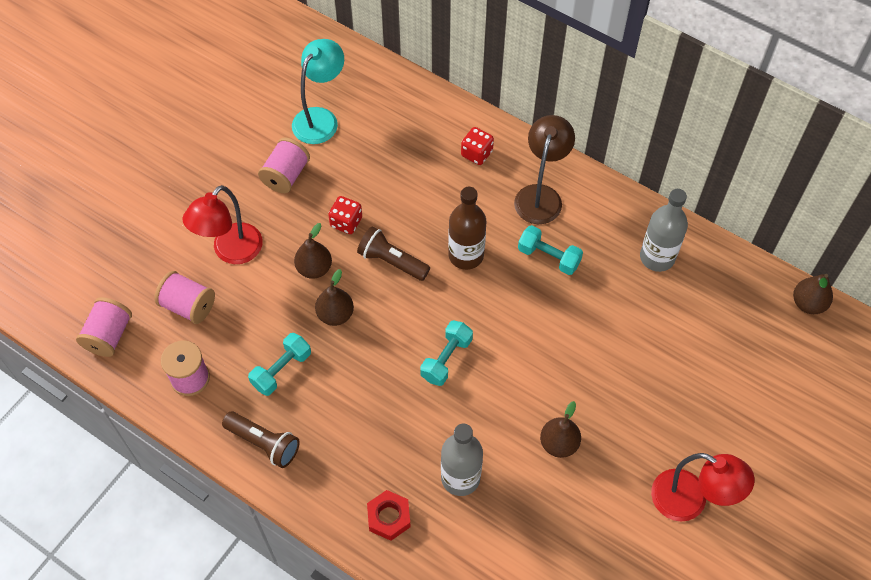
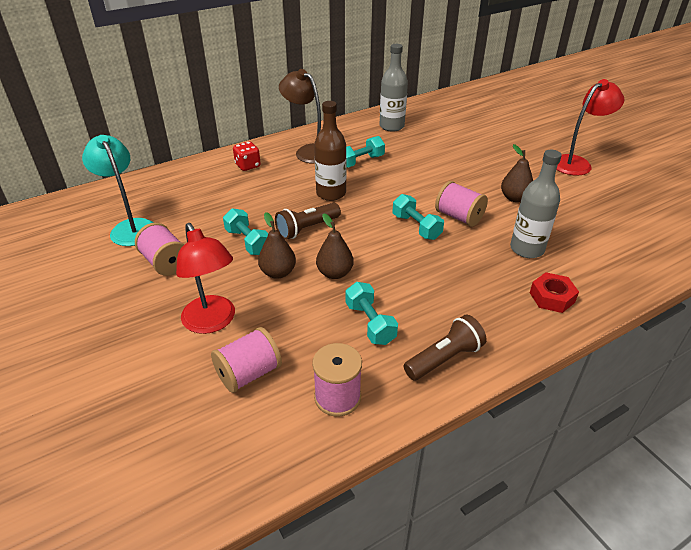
camera: 65 degrees left, 20 degrees down
pink spool [76,297,132,357] -> pink spool moved to [435,181,488,227]
red dice [328,196,362,234] -> turquoise dumbbell [223,208,269,255]
brown pear [793,274,833,314] -> none

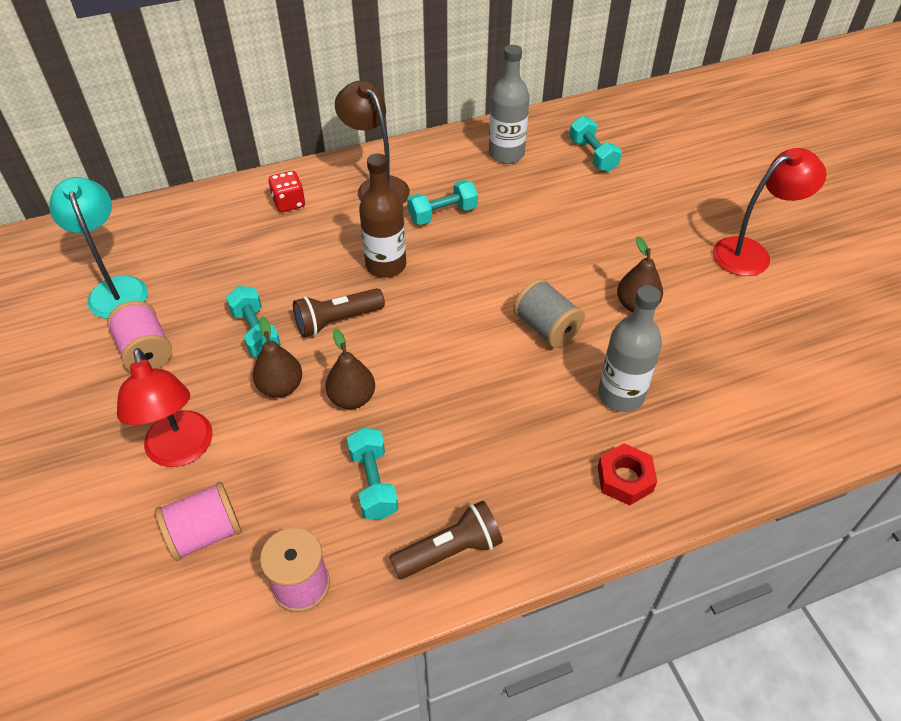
camera: 10 degrees right, 10 degrees up
turquoise dumbbell [393,194,444,240] -> turquoise dumbbell moved to [569,116,622,172]
pink spool [435,181,488,227] -> grey spool [513,278,585,348]

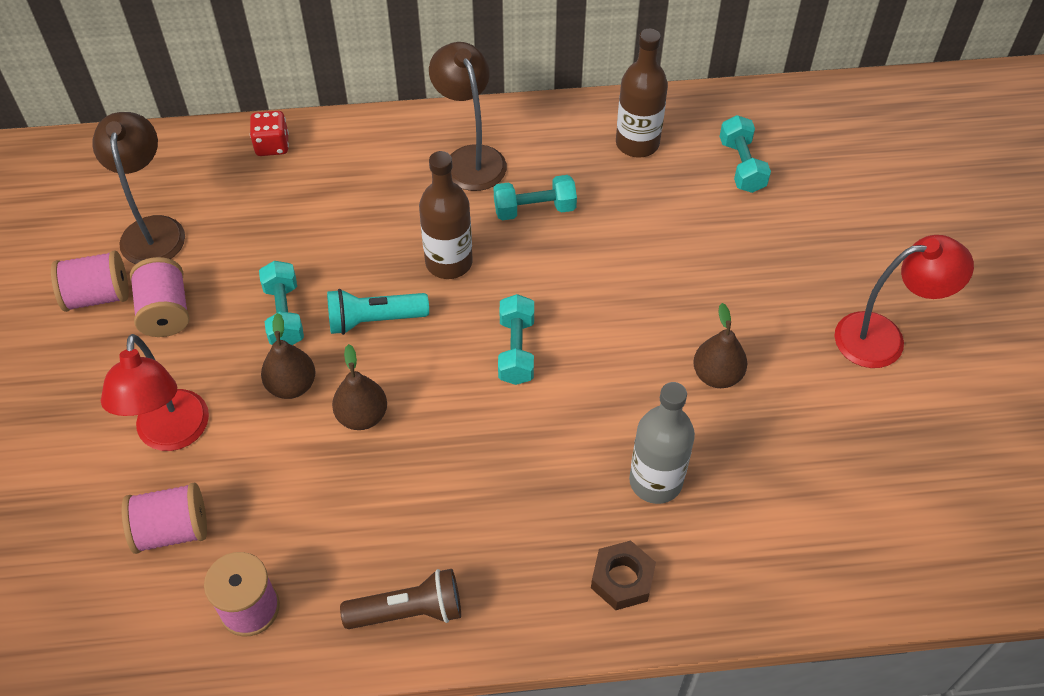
camera: 15 degrees right, 5 degrees up
turquoise lamp [49,177,148,319] -> brown lamp [92,112,185,264]
red dice [269,171,305,212] -> red dice moved to [250,111,289,156]
brown flashlight [293,288,385,337] -> turquoise flashlight [327,289,429,335]
turquoise dumbbell [347,428,398,519] -> turquoise dumbbell moved to [498,294,534,385]
grey bottle [489,45,530,164] -> brown bottle [616,28,668,158]
grey spool [513,278,585,348] -> none
red nut [598,443,657,506] -> brown nut [591,541,656,610]
none -> pink spool [51,251,129,312]

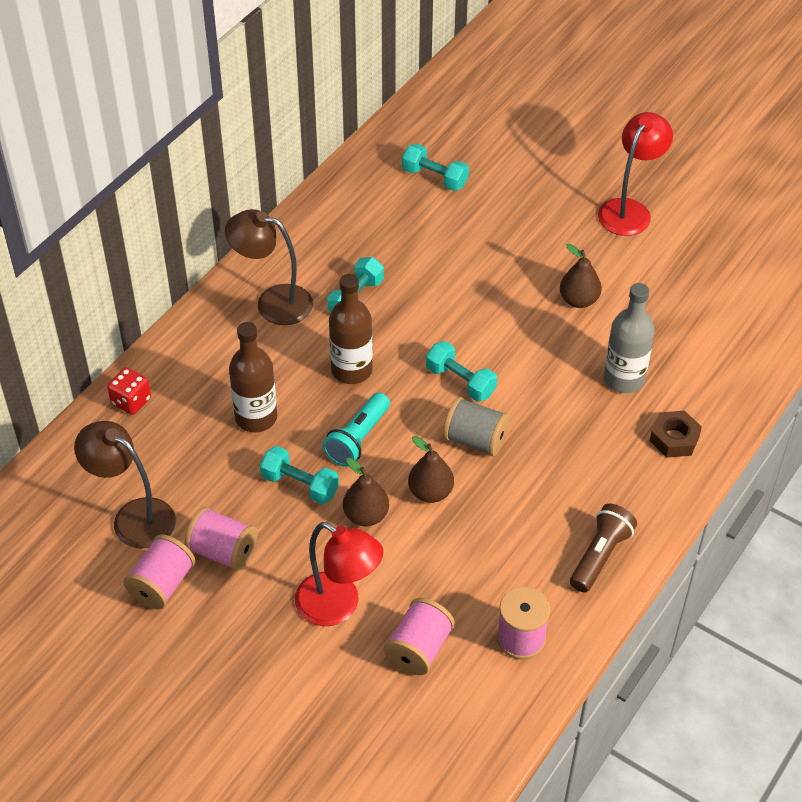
camera: 50 degrees left, 5 degrees down
brown bottle [616,28,668,158] -> brown bottle moved to [229,322,277,433]
none -> grey spool [443,397,510,456]

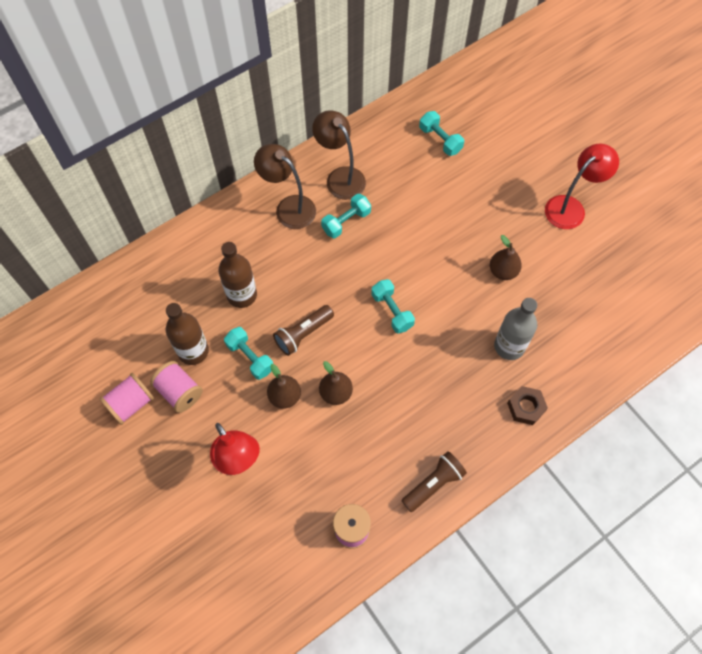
camera: 20 degrees right, 15 degrees up
brown lamp [74,421,176,549] -> brown lamp moved to [312,110,366,200]
red dice [107,367,151,415] -> none
turquoise flashlight [322,392,390,467] -> brown flashlight [273,305,334,356]
brown bottle [329,274,373,384] -> brown bottle moved to [166,303,209,365]
pink spool [384,598,455,675] -> none
grey spool [443,397,510,456] -> none

